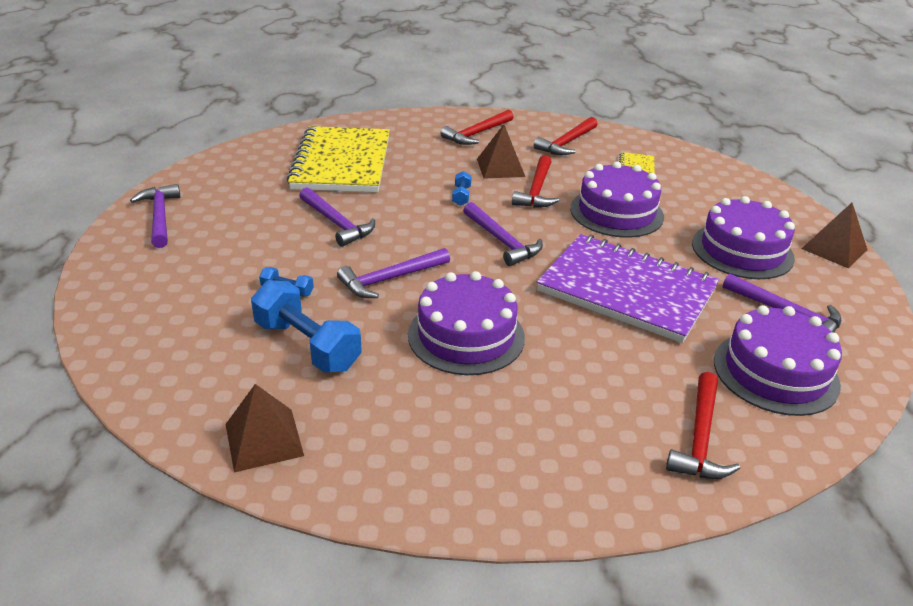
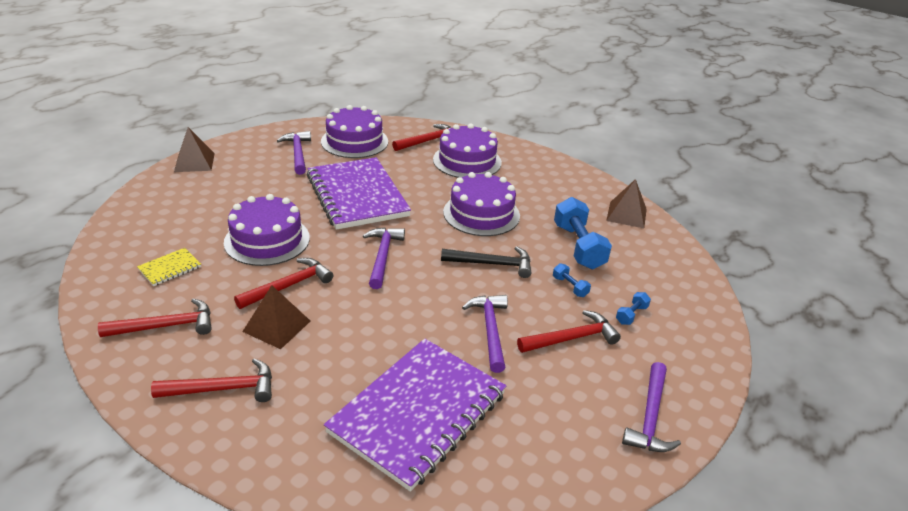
camera: 145 degrees left, 0 degrees up
yellow notebook [286,126,390,192] -> purple notebook [324,339,506,492]
purple hammer [337,248,450,298] -> black hammer [441,246,531,278]
blue dumbbell [452,171,472,206] -> blue dumbbell moved to [616,292,651,325]
purple cake [692,196,795,279] -> purple cake moved to [433,124,502,178]
none -> red hammer [517,310,621,353]

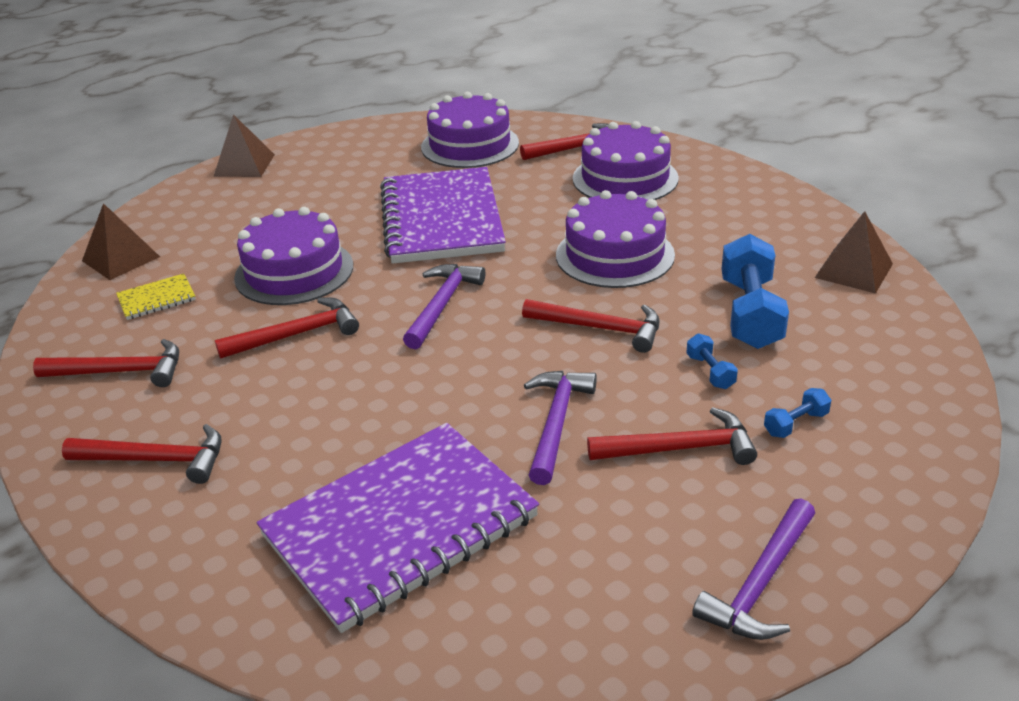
camera: 20 degrees right, 0 degrees up
brown pyramid [243,285,310,349] -> brown pyramid moved to [82,203,160,280]
purple hammer [277,131,311,175] -> none
black hammer [441,246,531,278] -> red hammer [522,299,659,353]

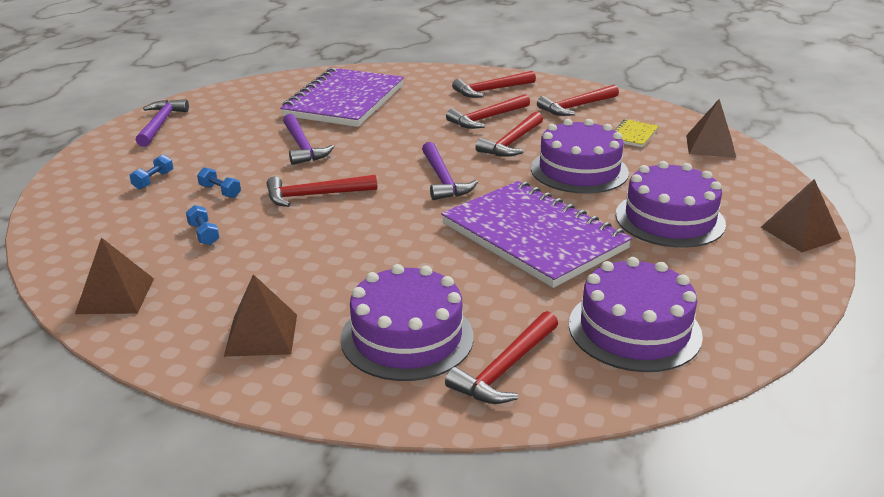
camera: 145 degrees right, 5 degrees down
purple cake [556,190,675,288] -> purple cake moved to [615,161,726,248]
red hammer [587,407,757,465] -> red hammer moved to [446,94,530,129]
blue dumbbell [721,234,789,349] -> blue dumbbell [186,205,219,245], size x0.46
none -> brown pyramid [224,274,297,357]

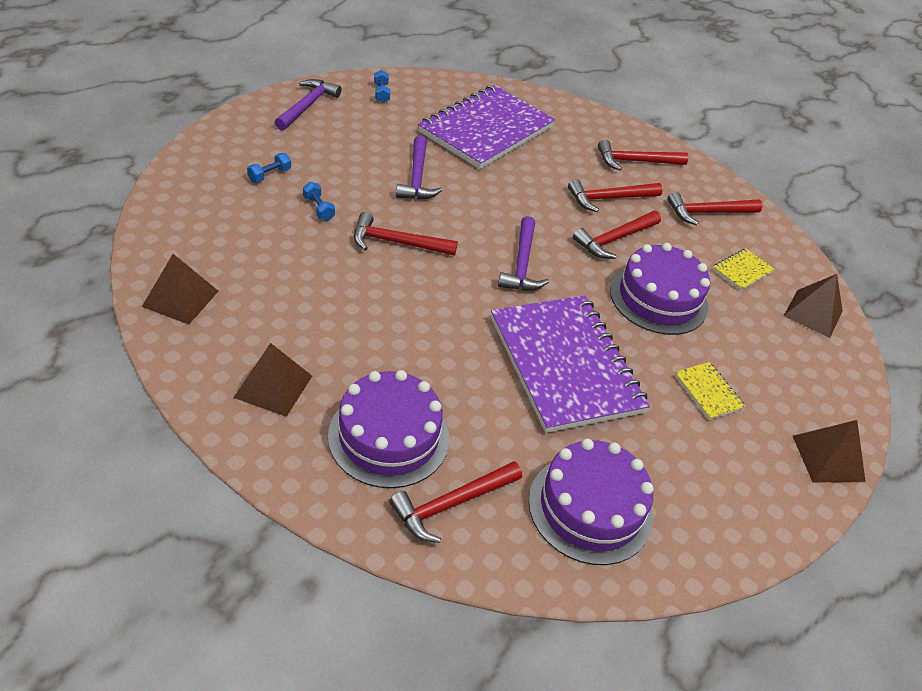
camera: 15 degrees right, 15 degrees up
blue dumbbell [186,205,219,245] -> blue dumbbell moved to [374,70,390,103]
purple cake [615,161,726,248] -> yellow notebook [675,362,745,420]

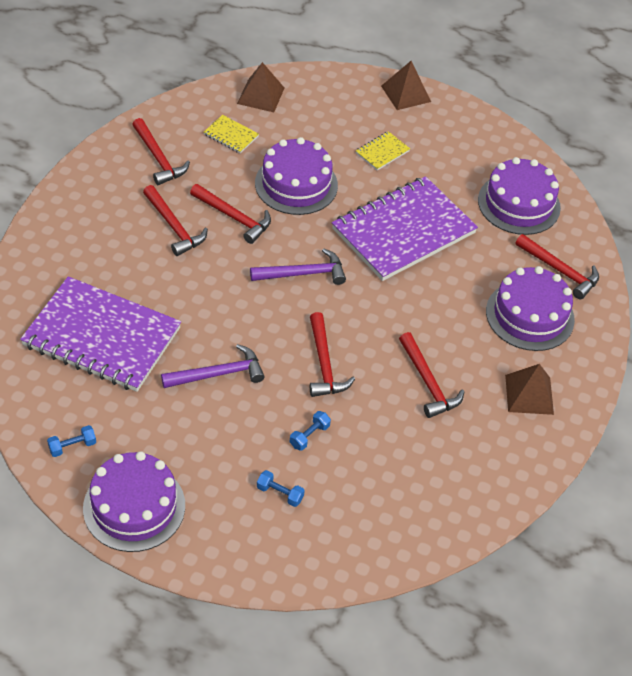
camera: 105 degrees left, 5 degrees up
brown pyramid [142,254,218,324] -> none
purple hammer [275,79,342,131] -> purple cake [83,451,185,552]
red hammer [598,140,688,170] -> red hammer moved to [399,332,465,418]

